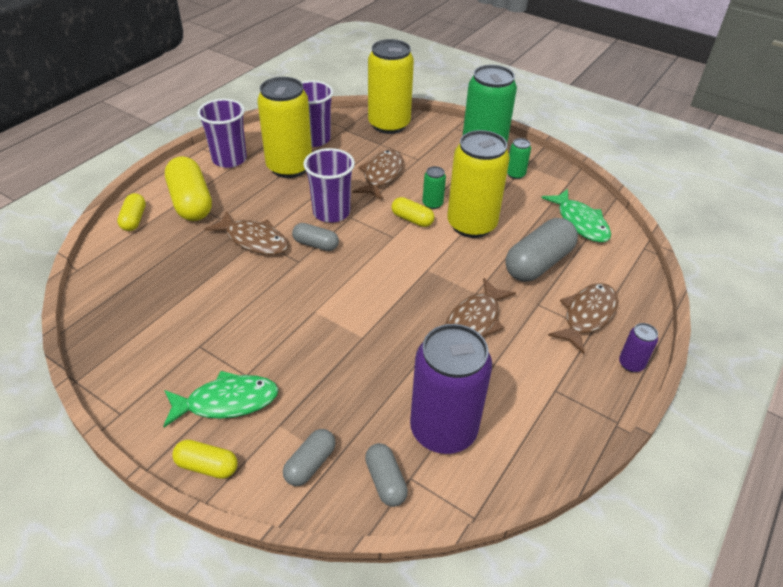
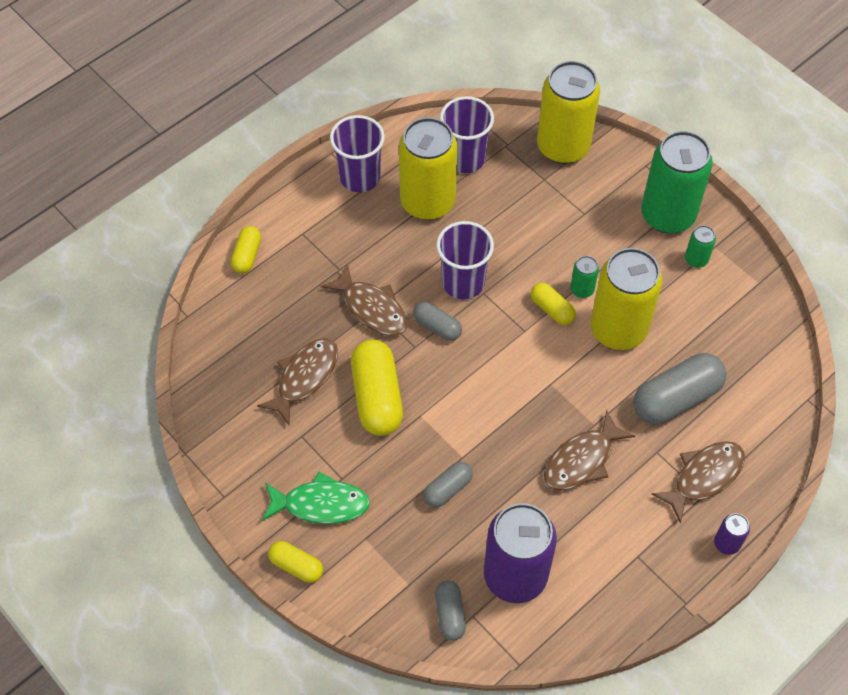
camera: 15 degrees right, 15 degrees up
yellow capsule [165,156,212,221] -> yellow capsule moved to [351,340,403,436]
grey capsule [283,429,336,486] -> grey capsule moved to [423,462,473,507]
brown fish [353,150,403,200] -> brown fish moved to [257,338,338,425]
green fish [541,189,611,242] -> none

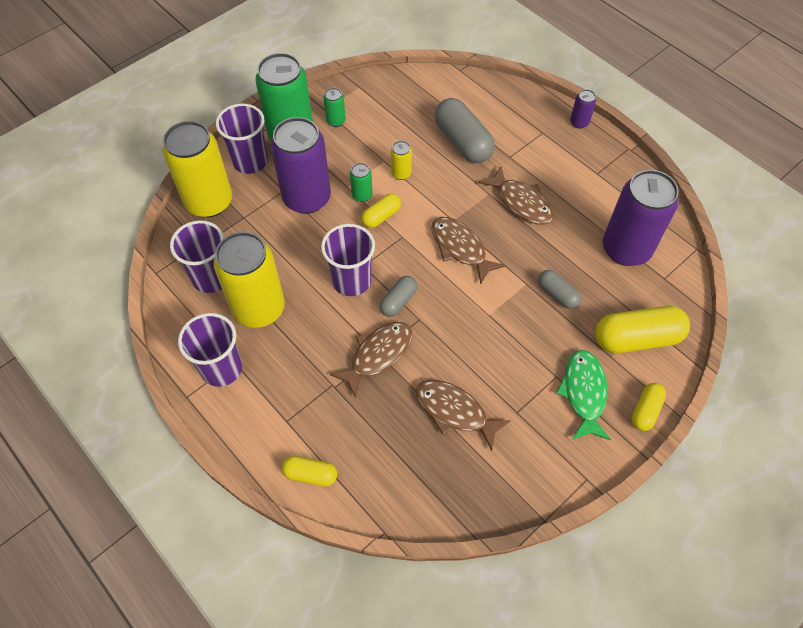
camera: 90 degrees left, 0 degrees up
yellow capsule [351,340,403,436] -> yellow capsule moved to [595,306,690,353]
grey capsule [435,580,466,641] -> none
yellow can [590,248,662,350] -> yellow can [391,141,412,180], size x0.43
brown fish [651,441,745,524] -> brown fish moved to [431,217,506,285]
none -> purple cup [216,104,268,174]
none -> purple can [271,117,331,214]

